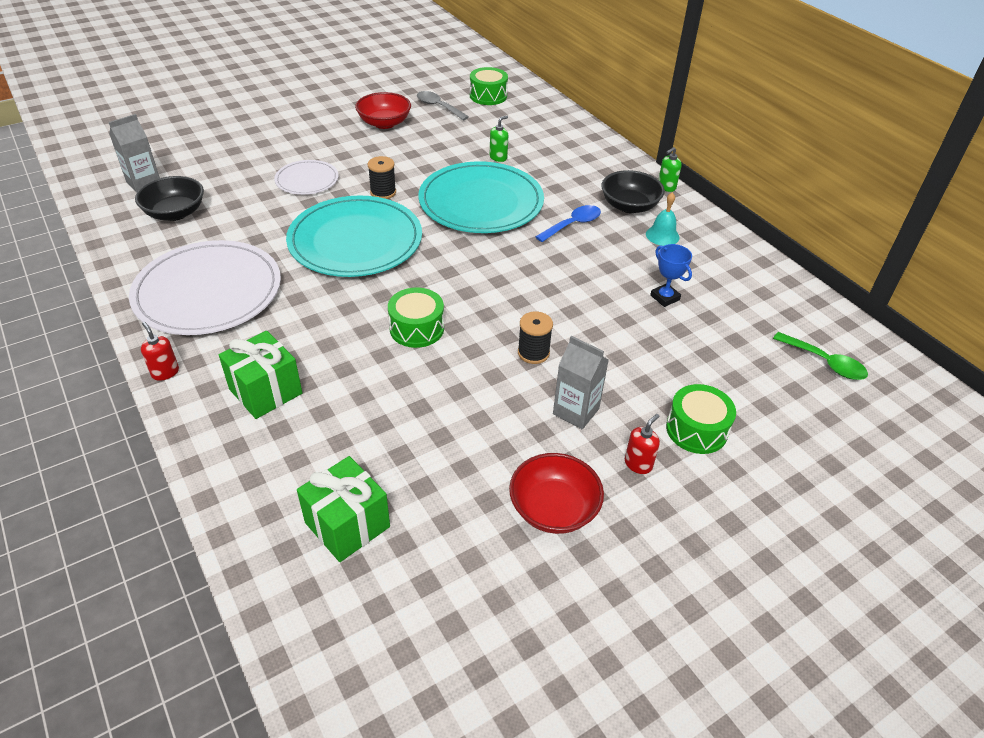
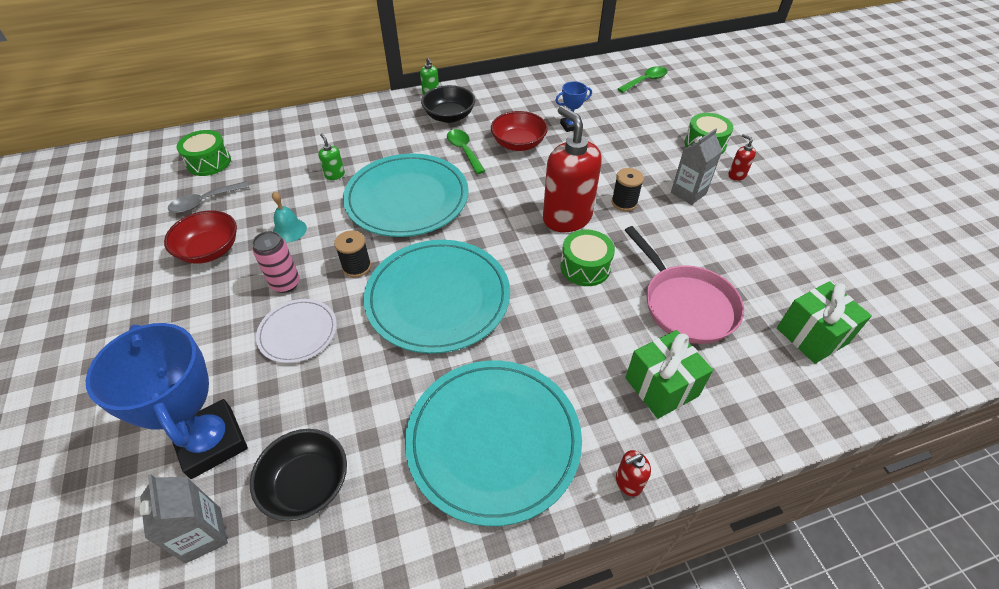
camera: 75 degrees left, 5 degrees up
white plate [129,240,281,335] -> turquoise plate [405,361,582,526]
red bowl [509,453,604,534] -> red bowl moved to [491,111,548,151]
blue spoon [535,205,601,242] -> green spoon [447,129,485,174]
turquoise bell [646,192,679,246] -> turquoise bell moved to [272,191,307,243]
none -> blue trophy [85,323,248,479]
none -> pink can [252,231,300,293]
none -> red soap dispenser [543,106,602,232]
none -> pink pan [625,226,744,344]

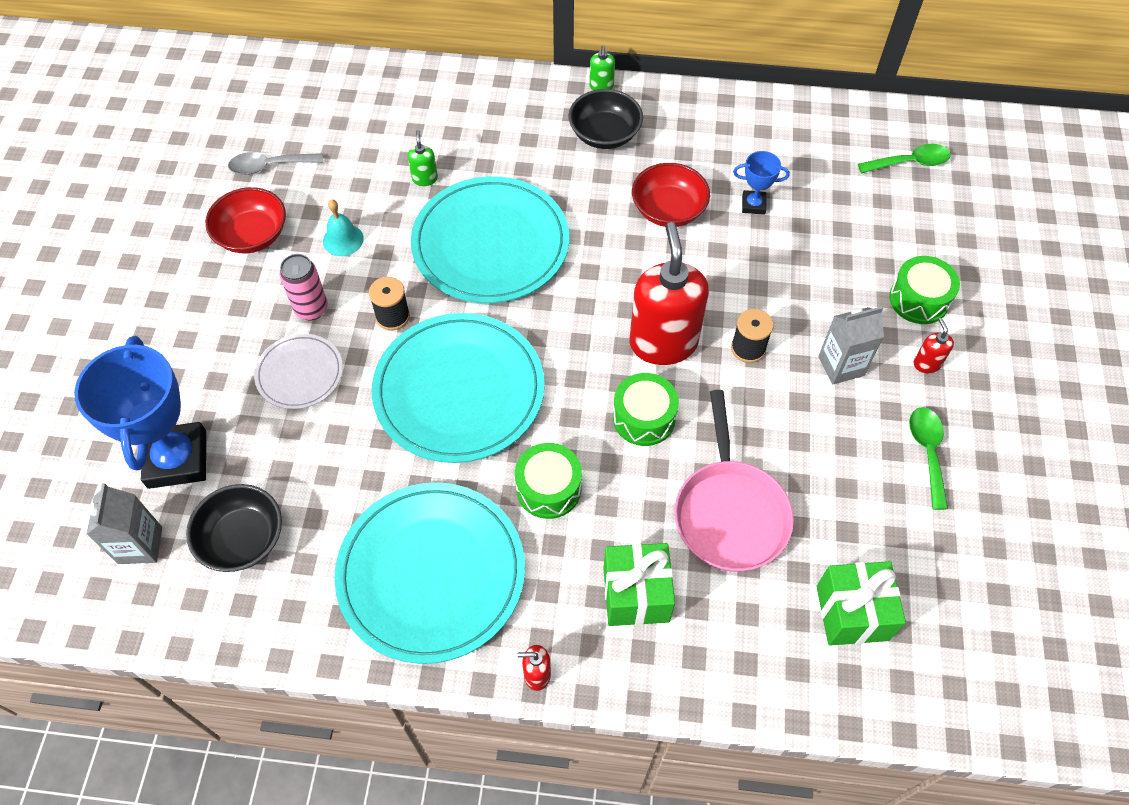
camera: 25 degrees right, 10 degrees up
green drum [177,130,231,176] -> green drum moved to [515,443,582,519]
green spoon [447,129,485,174] -> green spoon moved to [909,407,948,510]

